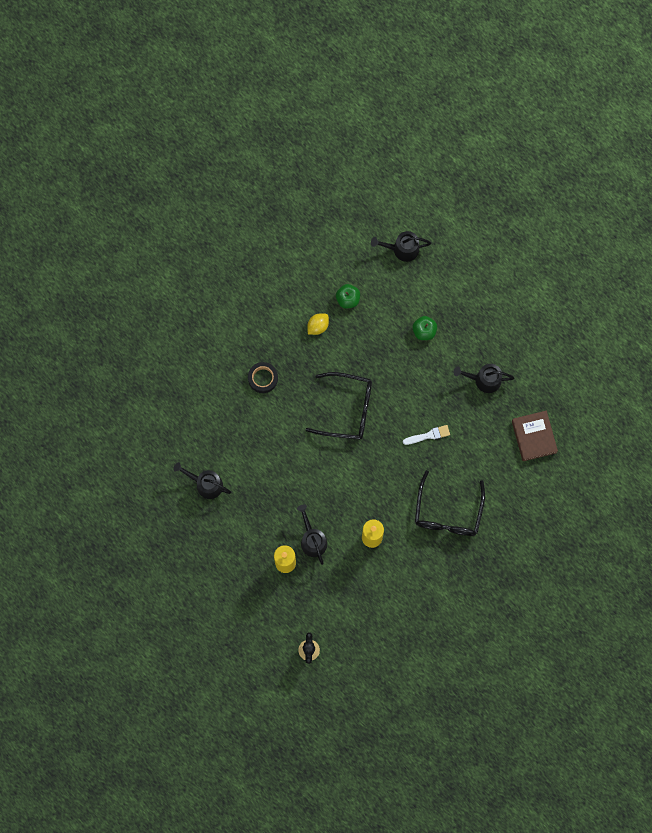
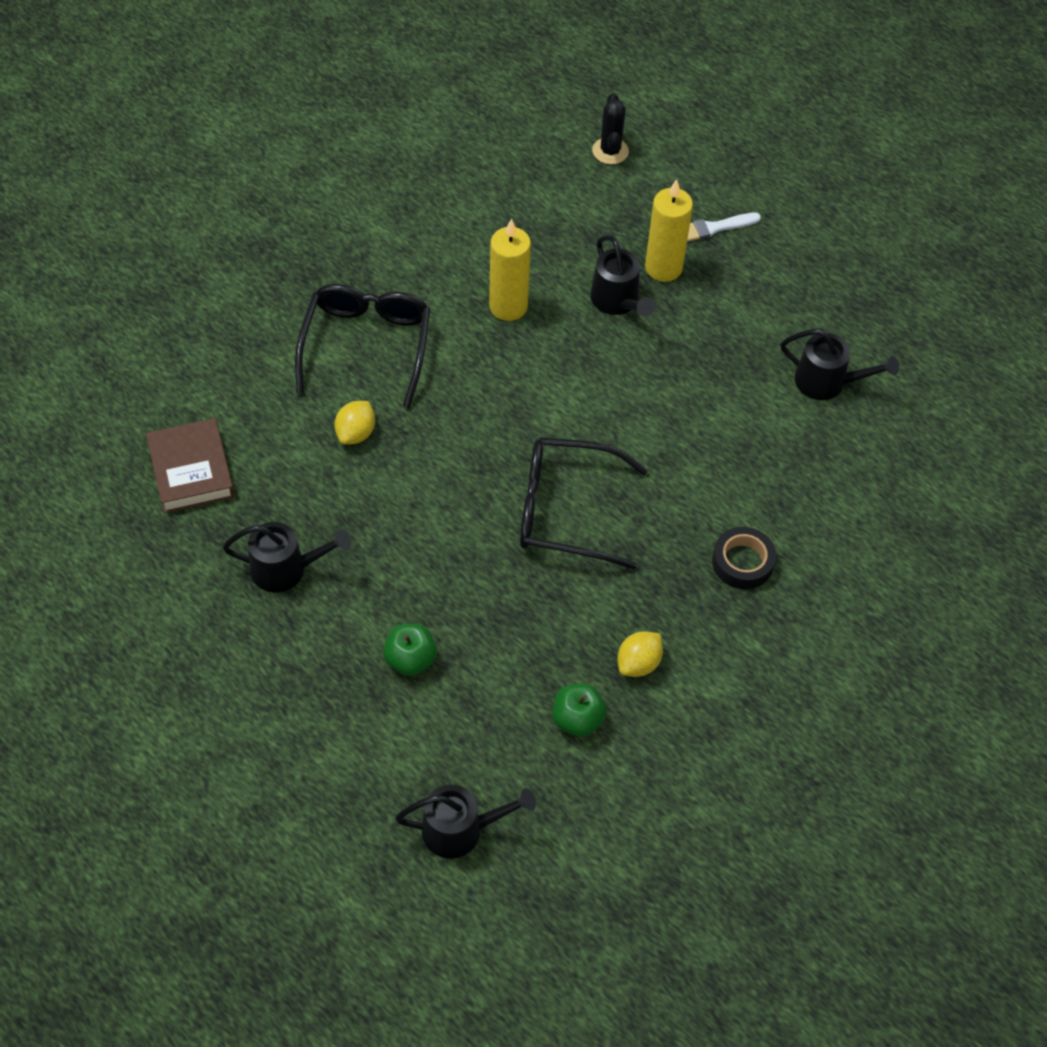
camera: 175 degrees right, 20 degrees down
white brush [403,425,450,445] -> white brush moved to [687,213,761,242]
none -> yellow lemon [334,401,375,445]

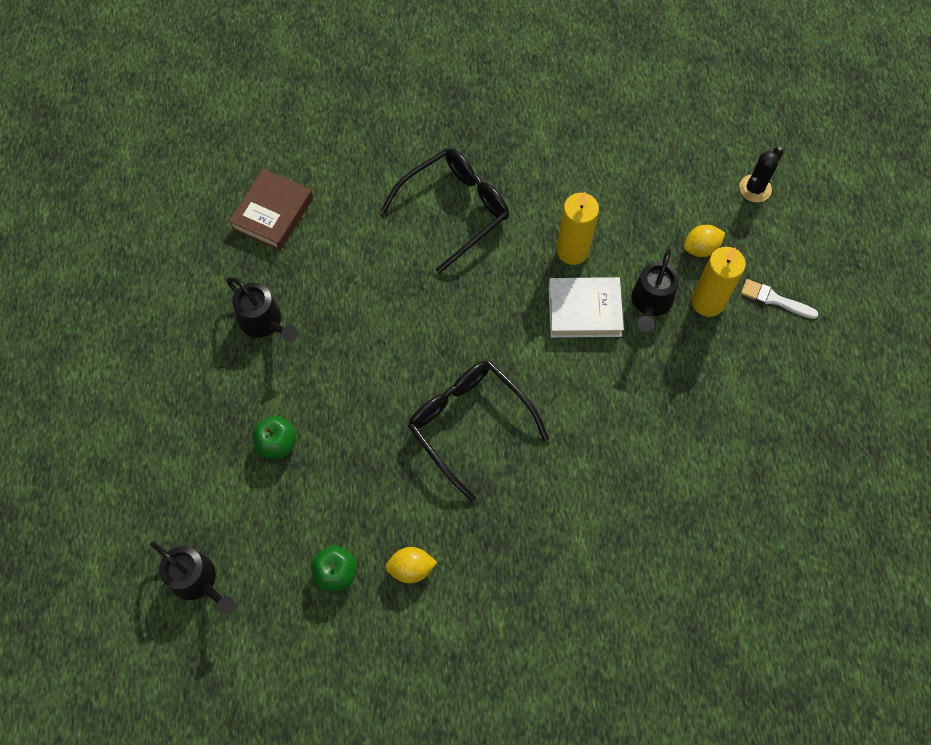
camera: 45 degrees right, 10 degrees up
yellow lemon [334,401,375,445] -> yellow lemon moved to [684,225,725,257]
black tape [712,527,776,589] -> none
black watering can [781,329,899,400] -> none
none -> white book [548,277,624,338]

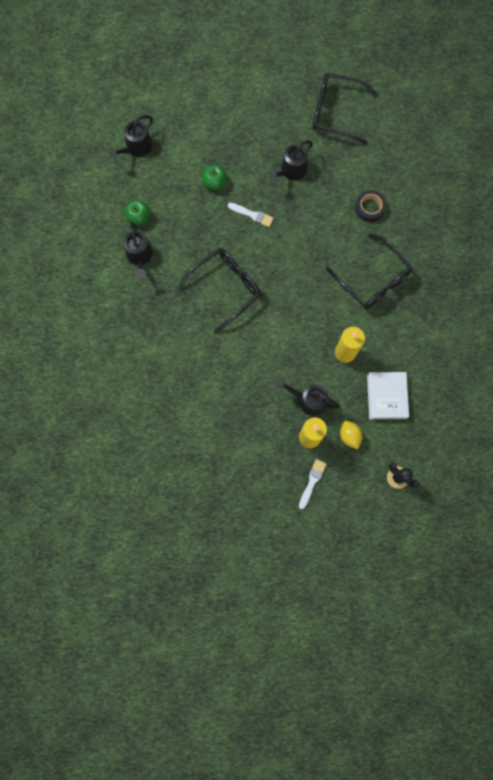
camera: 90 degrees right, 10 degrees up
brown book [229,169,313,251] -> none
yellow lemon [385,547,437,583] -> black watering can [123,222,153,278]
white book [548,277,624,338] -> white book moved to [367,372,409,419]
none -> white brush [228,203,274,227]
none -> black glasses [313,73,378,144]
none -> black tape [355,190,387,222]

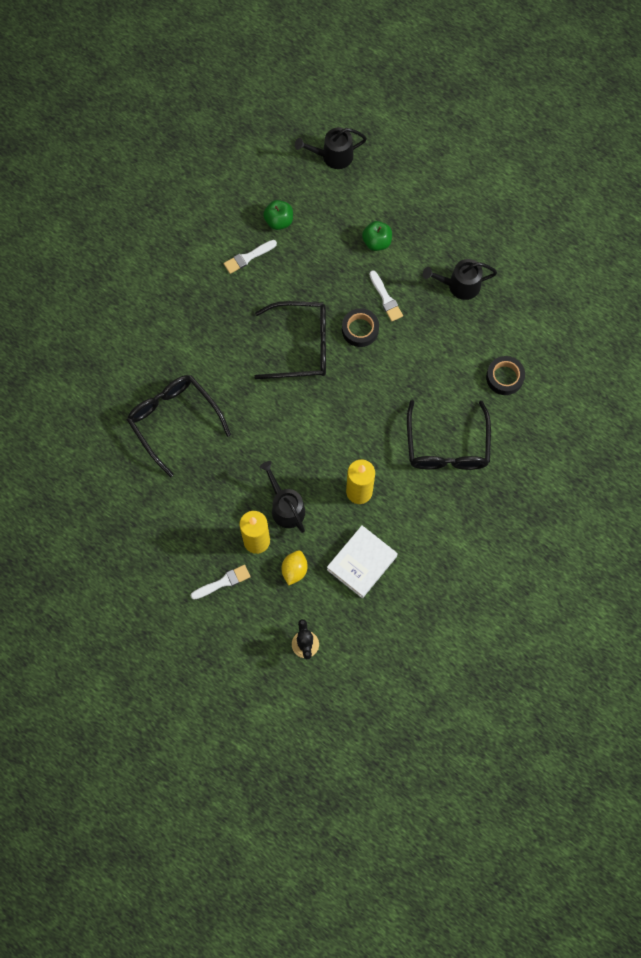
camera: 40 degrees right, 5 degrees down
black watering can [123,222,153,278] -> white brush [224,240,277,274]
black glasses [313,73,378,144] -> black glasses moved to [127,375,231,477]
none -> black tape [342,308,379,347]

